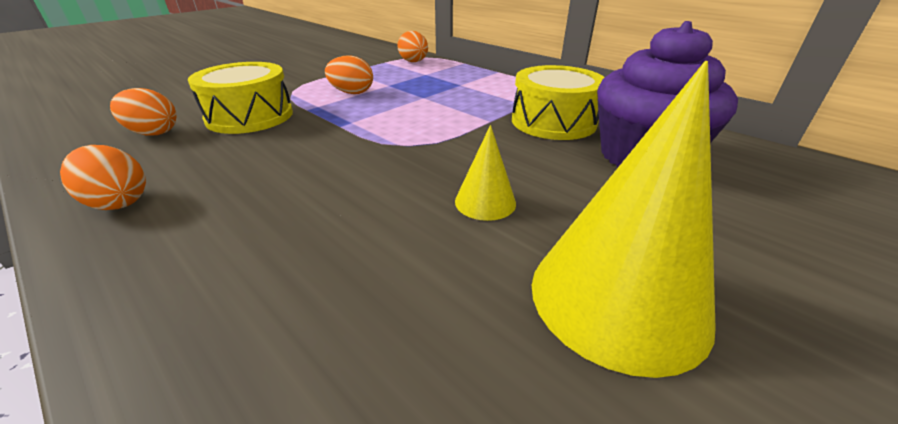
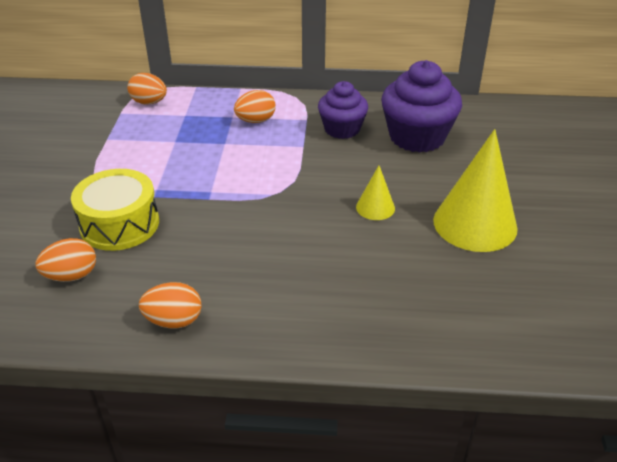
camera: 40 degrees left, 5 degrees up
orange egg [325,55,373,94] -> orange egg moved to [234,90,275,123]
yellow drum [512,65,605,140] -> purple cupcake [318,81,368,139]

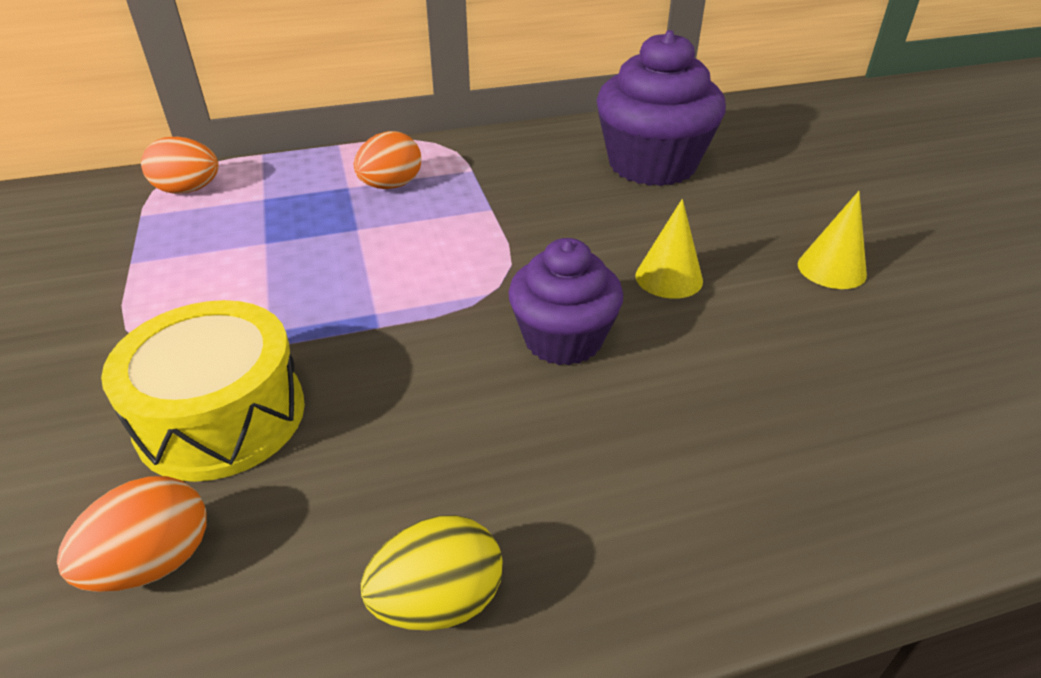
camera: 20 degrees left, 0 degrees up
orange egg [139,282,202,328] -> yellow egg [361,515,503,631]
purple cupcake [318,81,368,139] -> purple cupcake moved to [508,238,623,365]
yellow cone [433,129,518,252] -> yellow cone [798,191,867,289], size x0.48

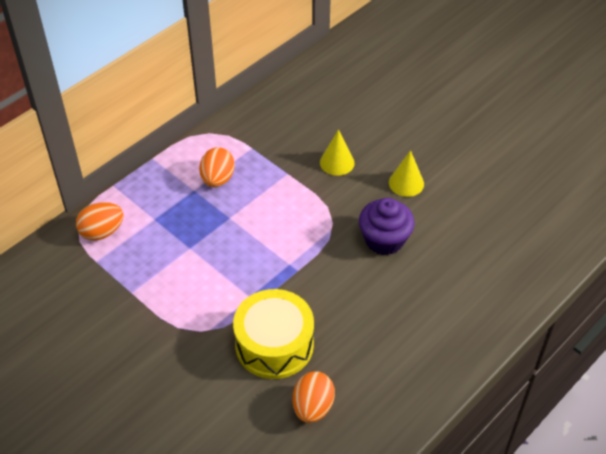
camera: 30 degrees left, 10 degrees up
yellow egg [361,515,503,631] -> none
purple cupcake [597,30,726,186] -> none
yellow cone [798,191,867,289] -> yellow cone moved to [320,129,355,176]

